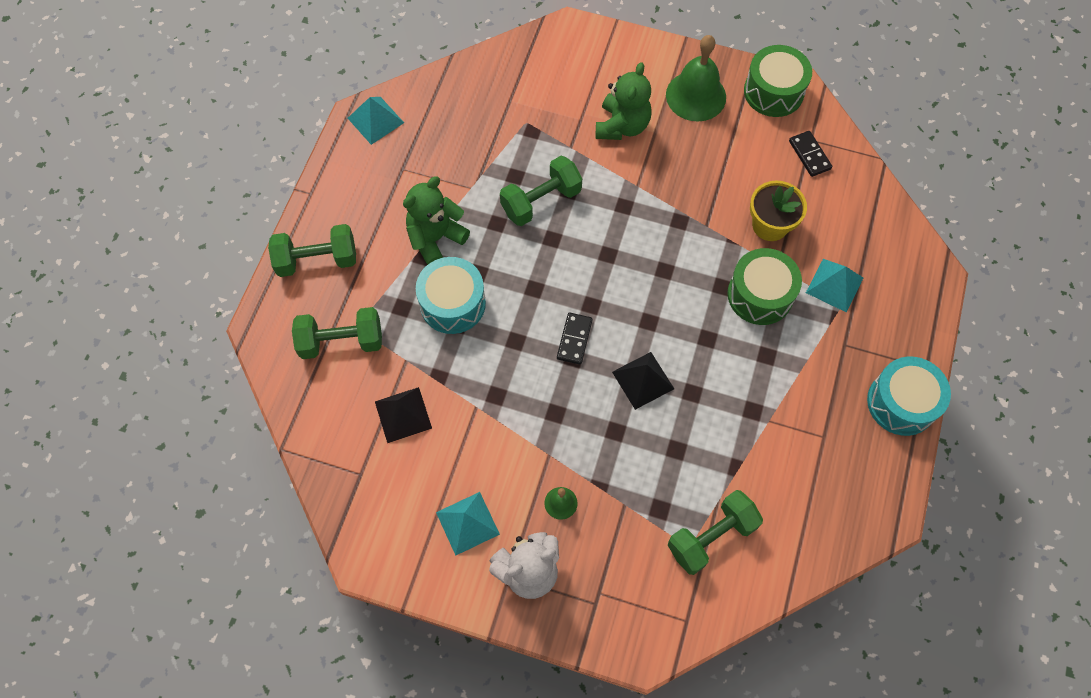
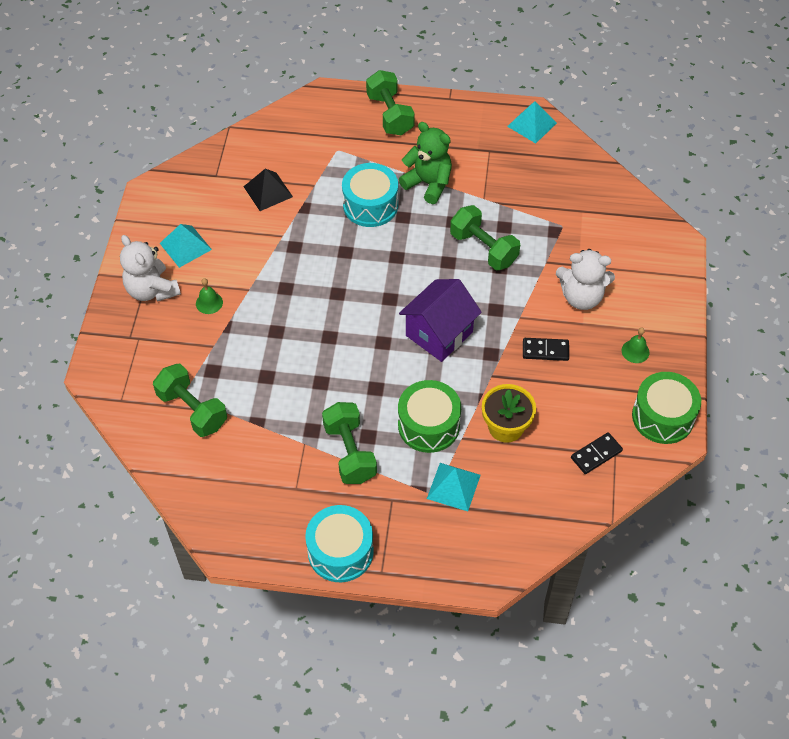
camera: 80 degrees right, 10 degrees down
green dumbbell [292,307,382,359] -> green dumbbell moved to [322,402,377,484]
black domino [557,313,593,365] -> black domino moved to [523,338,569,361]
green teddy bear [596,62,652,140] -> white teddy bear [556,249,615,310]
black pyramid [612,352,674,410] -> none
green bell [666,35,726,122] -> green bell [621,327,649,363], size x0.46
none -> purple house [399,279,482,362]

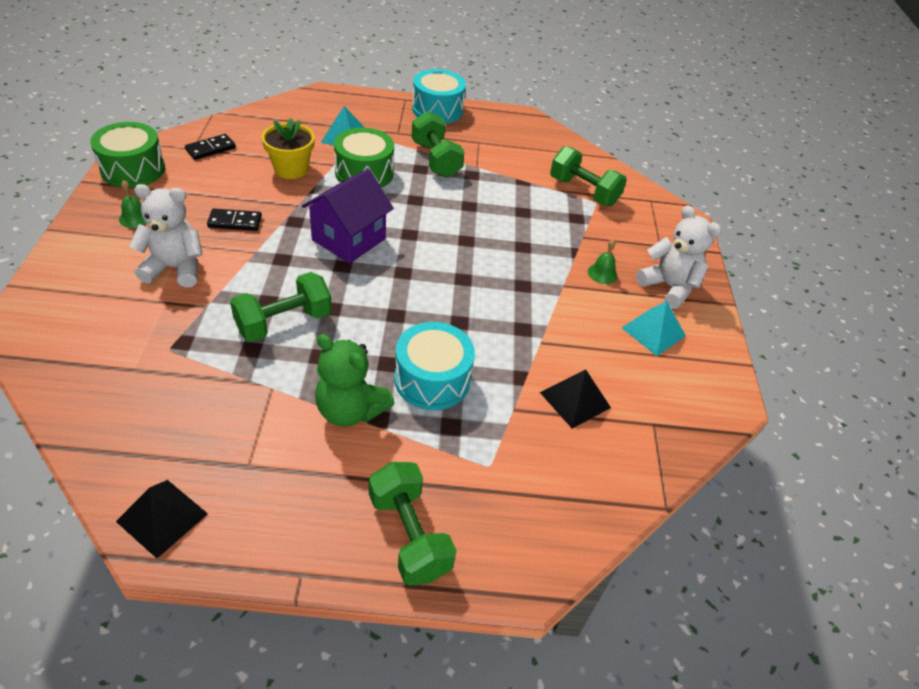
camera: 170 degrees right, 10 degrees down
green dumbbell [450,205,520,270] -> green dumbbell turned 75 degrees counterclockwise [230,272,332,342]
turquoise pyramid [507,101,557,144] -> black pyramid [116,480,208,558]

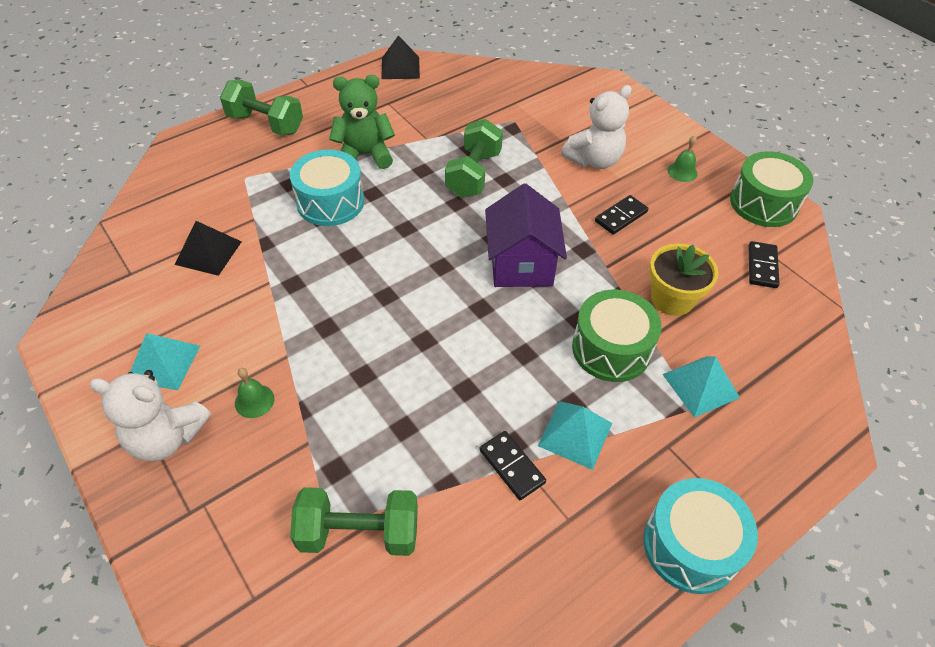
camera: 145 degrees right, 5 degrees up
green dumbbell [412,111,464,177] -> turquoise pyramid [538,401,612,470]
none -> black domino [479,431,546,500]

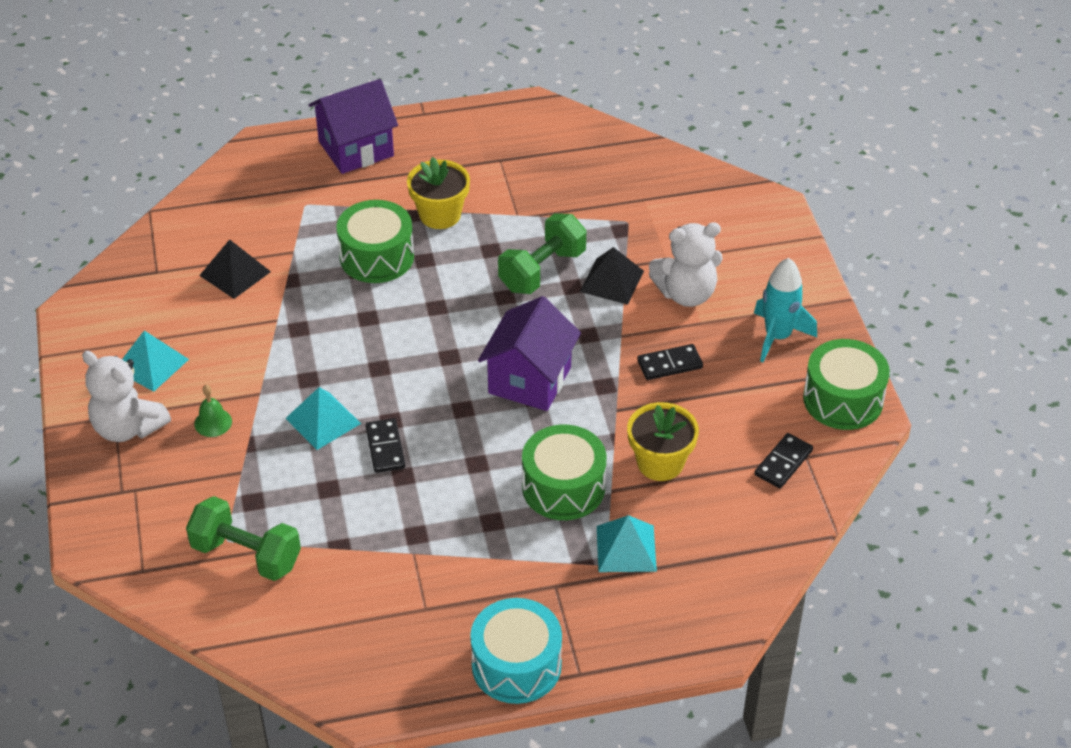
camera: 25 degrees right, 5 degrees down
green dumbbell [220,80,303,135] -> purple house [309,79,398,174]
turquoise drum [290,149,364,226] -> green drum [337,200,414,283]
green teddy bear [329,75,395,169] -> yellow flower pot [407,157,470,229]
black pyramid [381,35,420,79] -> black pyramid moved to [580,247,644,305]
black domino [479,431,546,500] -> black domino moved to [366,418,405,473]
turquoise pyramid [538,401,612,470] -> turquoise pyramid moved to [285,387,361,450]
green bell [668,135,698,182] -> turquoise rocket [754,258,817,362]

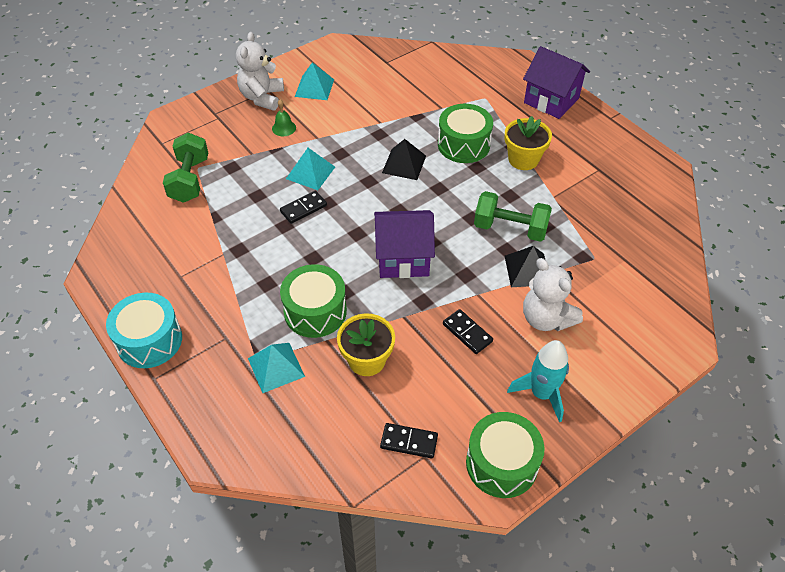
camera: 65 degrees right, 5 degrees up
black pyramid [199,239,271,299] -> black pyramid moved to [382,139,426,180]

